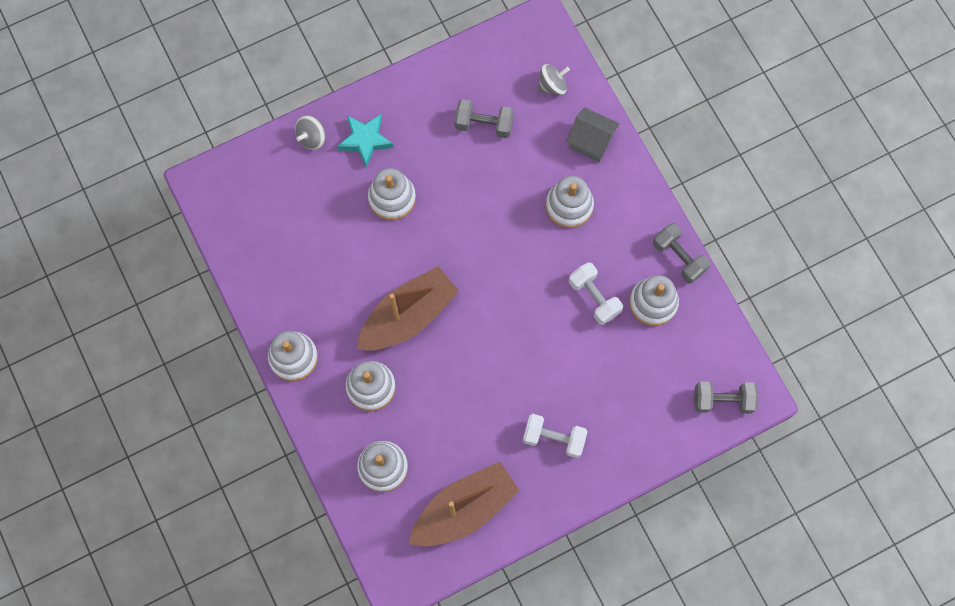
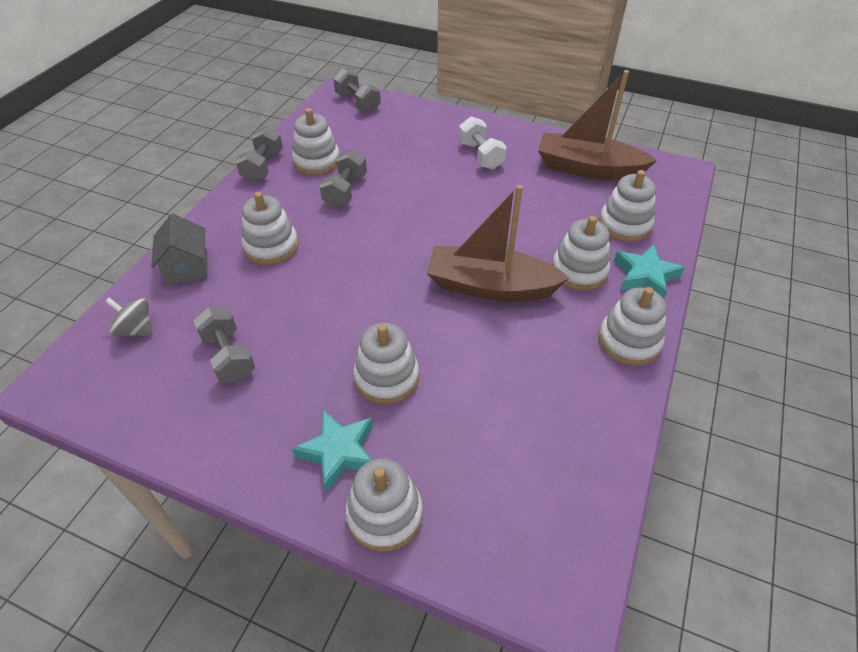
camera: 130 degrees left, 25 degrees down
grey spinning top [295,115,326,150] -> white stacking toy [345,458,423,551]
white dumbbell [569,262,623,325] -> grey dumbbell [319,149,367,208]
none -> turquoise star [614,244,685,299]

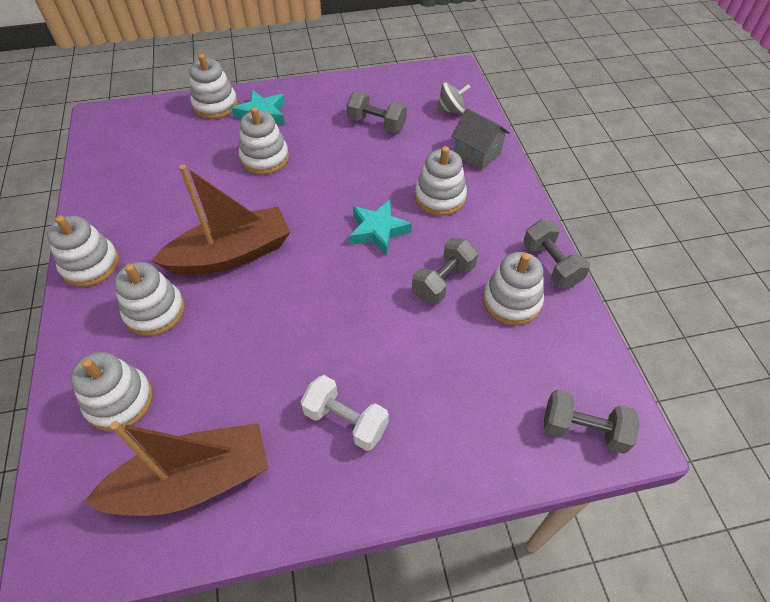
camera: 145 degrees right, 5 degrees up
grey dumbbell [319,149,367,208] -> grey dumbbell turned 60 degrees clockwise [412,238,478,304]
turquoise star [614,244,685,299] -> turquoise star moved to [349,200,412,255]

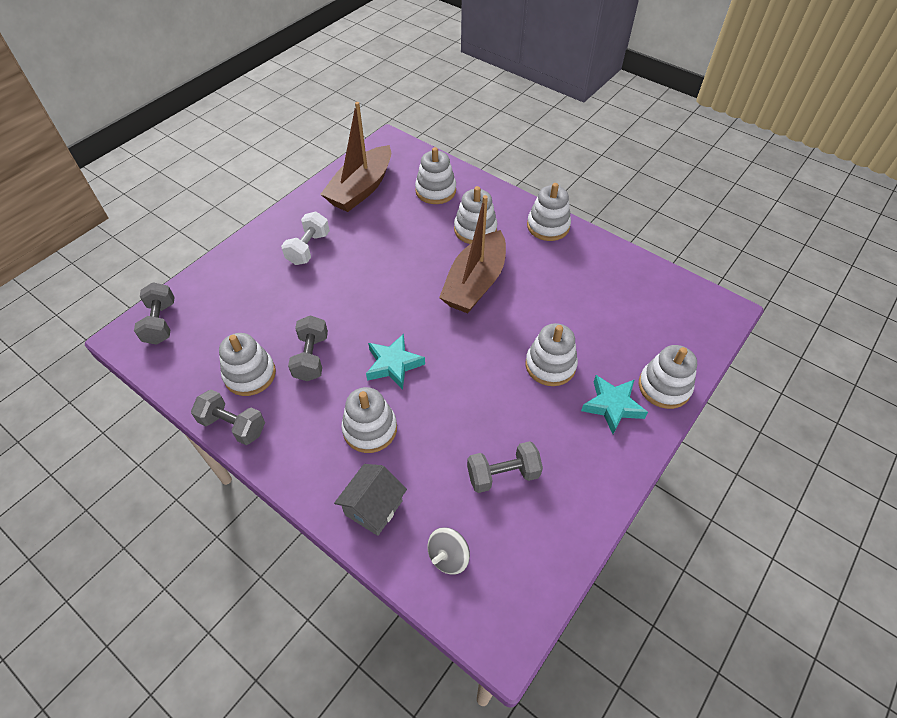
camera: 140 degrees right, 0 degrees up
white dumbbell [301,375,389,451] -> white dumbbell turned 60 degrees counterclockwise [281,212,330,265]
grey house [451,108,510,170] -> grey house turned 60 degrees counterclockwise [334,464,407,536]
grey dumbbell [544,390,640,454] -> grey dumbbell turned 75 degrees counterclockwise [134,282,175,345]

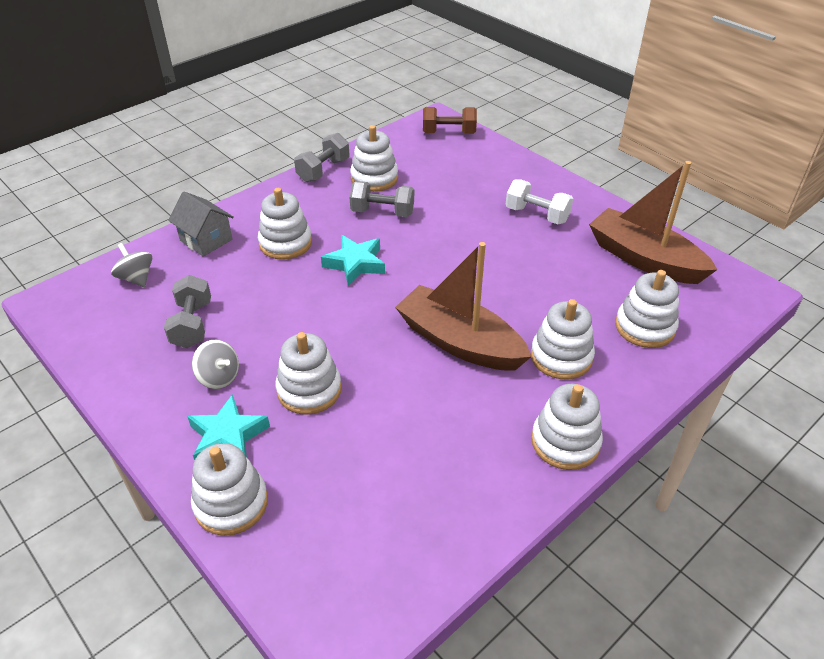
camera: 100 degrees right, 10 degrees down
grey dumbbell [134,282,175,345] -> brown dumbbell [423,107,477,134]
none -> grey spinning top [192,340,239,389]

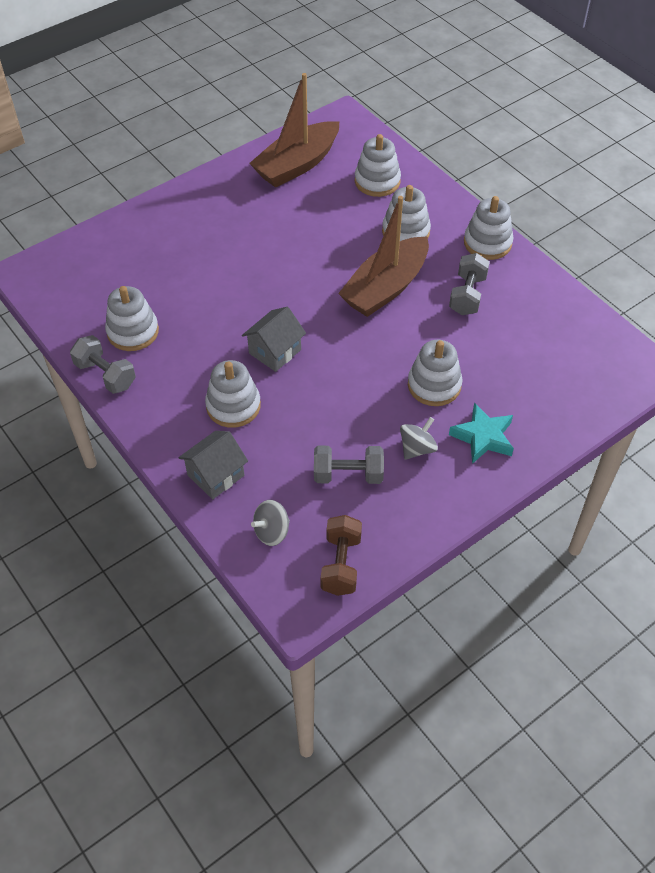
camera: 85 degrees left, 10 degrees up
white stacking toy [191,443,268,536] -> none
turquoise star [321,235,385,286] -> grey house [242,307,306,372]
grey dumbbell [349,181,414,217] -> grey dumbbell moved to [449,253,490,315]
brown dumbbell [423,107,477,134] -> brown dumbbell moved to [321,515,362,596]
white dumbbell [506,179,573,224] -> none

